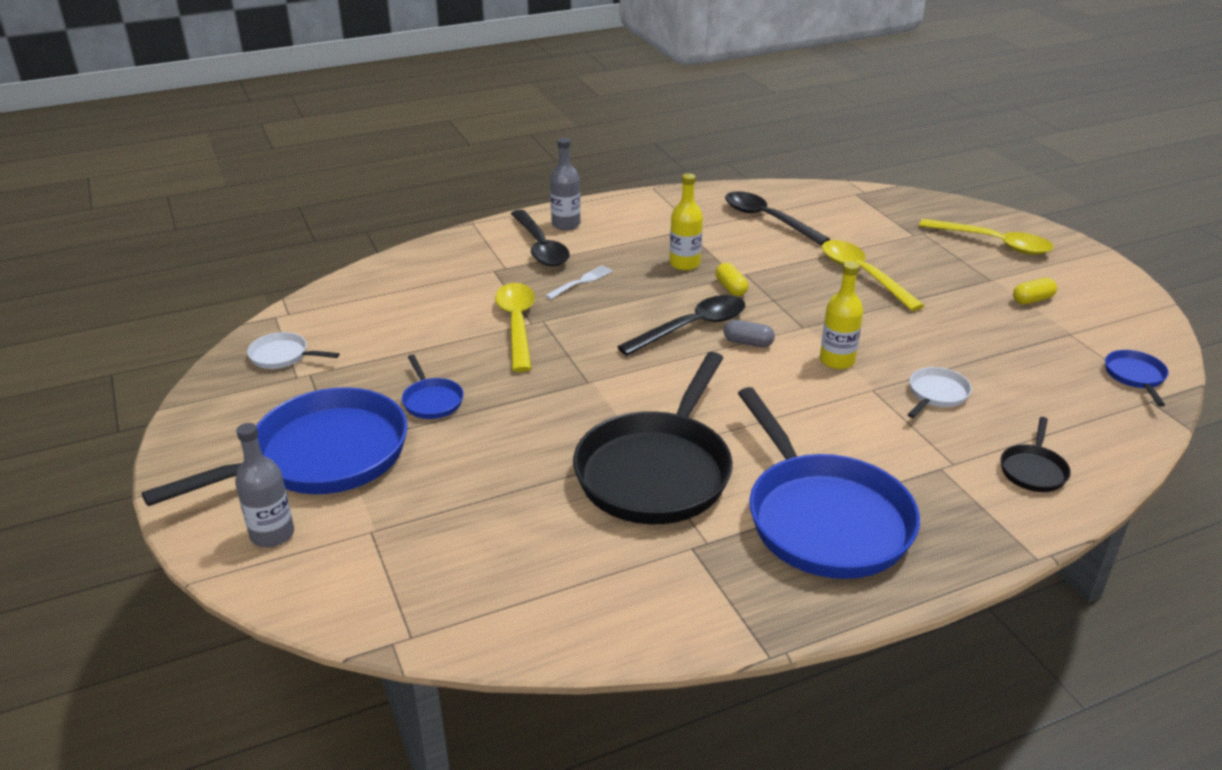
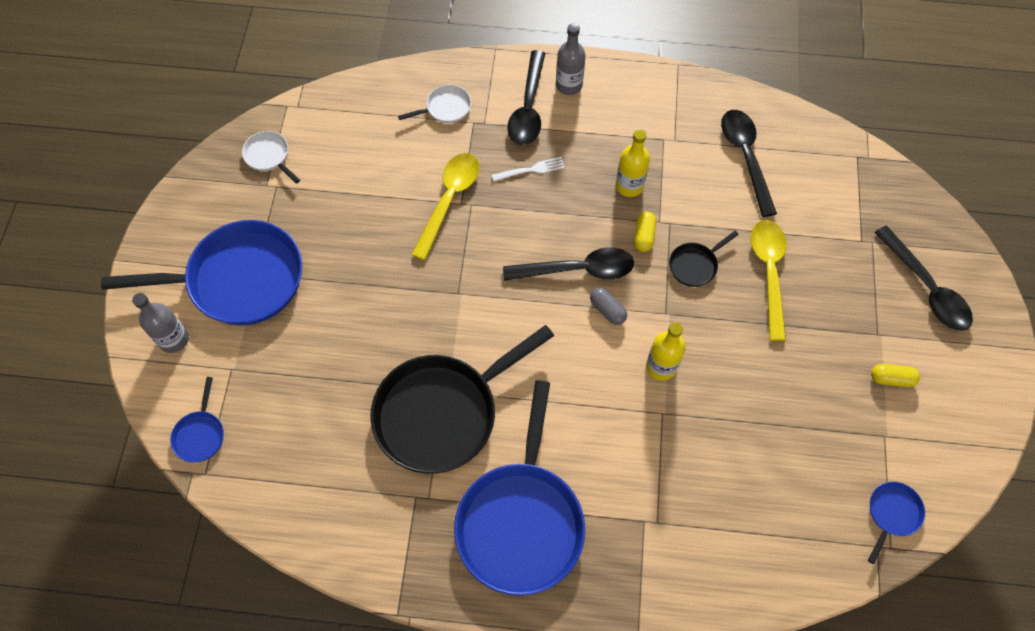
camera: 30 degrees right, 30 degrees up
blue pan [402,355,464,419] -> blue pan moved to [170,377,224,462]
white pan [907,367,972,418] -> white pan moved to [398,85,471,123]
yellow spoon [919,219,1054,255] -> black spoon [875,225,973,331]
black pan [1001,417,1071,492] -> black pan moved to [669,231,739,287]

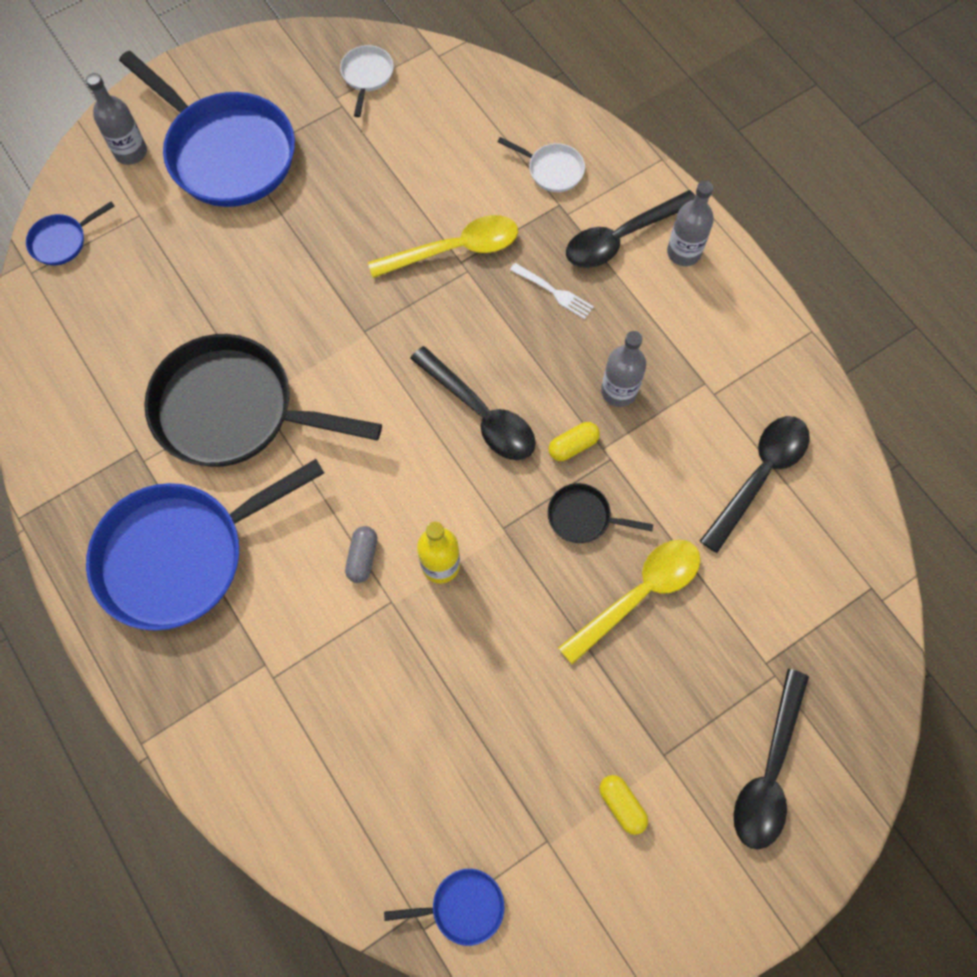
camera: 50 degrees right, 5 degrees up
grey capsule [590,288,627,325] -> grey capsule moved to [345,526,377,583]
yellow bottle [616,129,650,197] -> grey bottle [601,331,646,407]

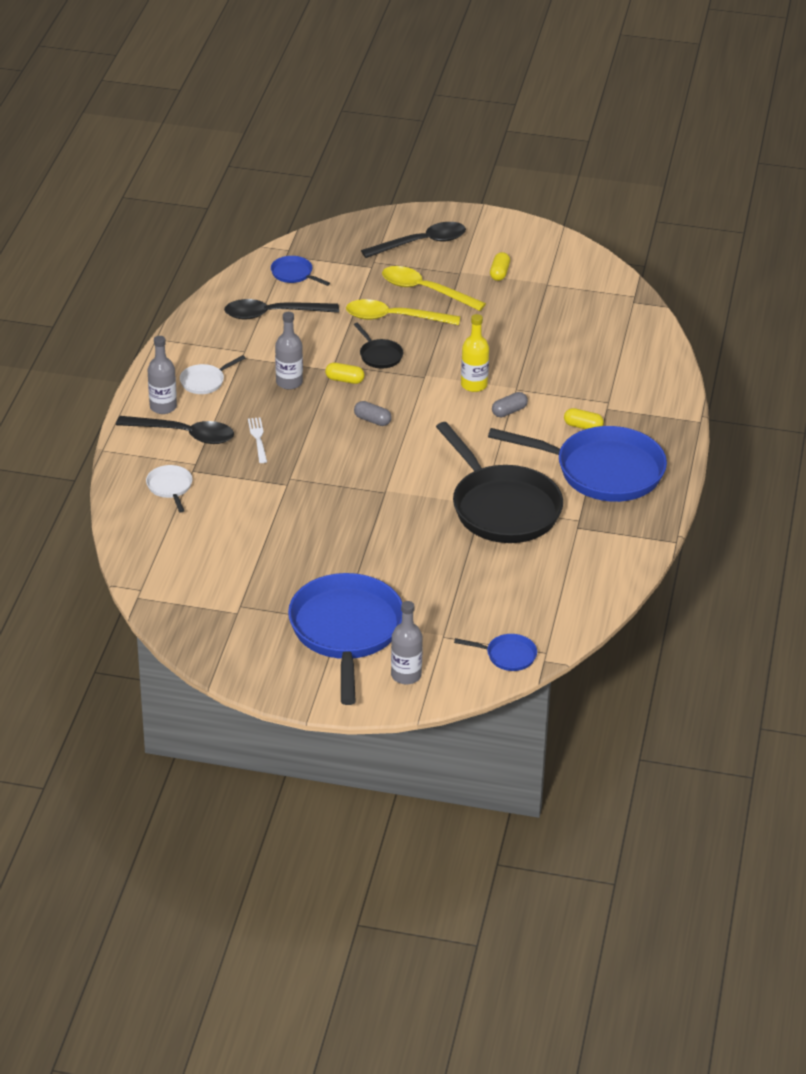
camera: 135 degrees left, 30 degrees down
white pan [340,45,394,117] -> white pan moved to [180,355,245,394]
yellow spoon [368,215,518,278] -> yellow spoon moved to [382,266,486,311]
blue pan [384,869,504,946] -> blue pan moved to [271,256,330,286]
black spoon [410,346,536,460] -> grey capsule [354,401,392,426]
none -> yellow capsule [564,408,604,429]

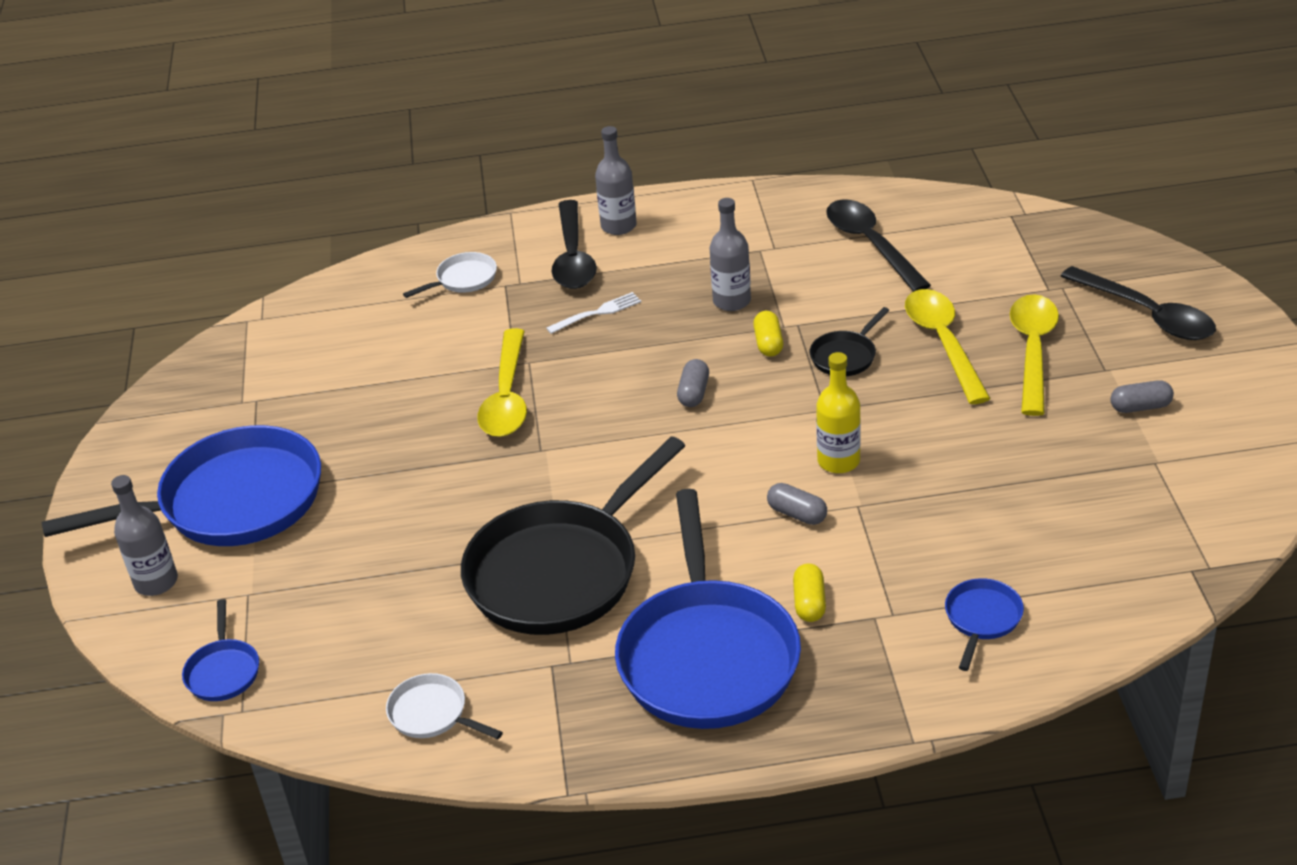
camera: 75 degrees right, 0 degrees up
white pan [180,355,245,394] -> white pan moved to [386,673,503,739]
blue pan [271,256,330,286] -> blue pan moved to [945,578,1024,671]
yellow capsule [490,252,510,281] -> grey capsule [1110,380,1174,413]
none -> yellow spoon [477,328,527,437]

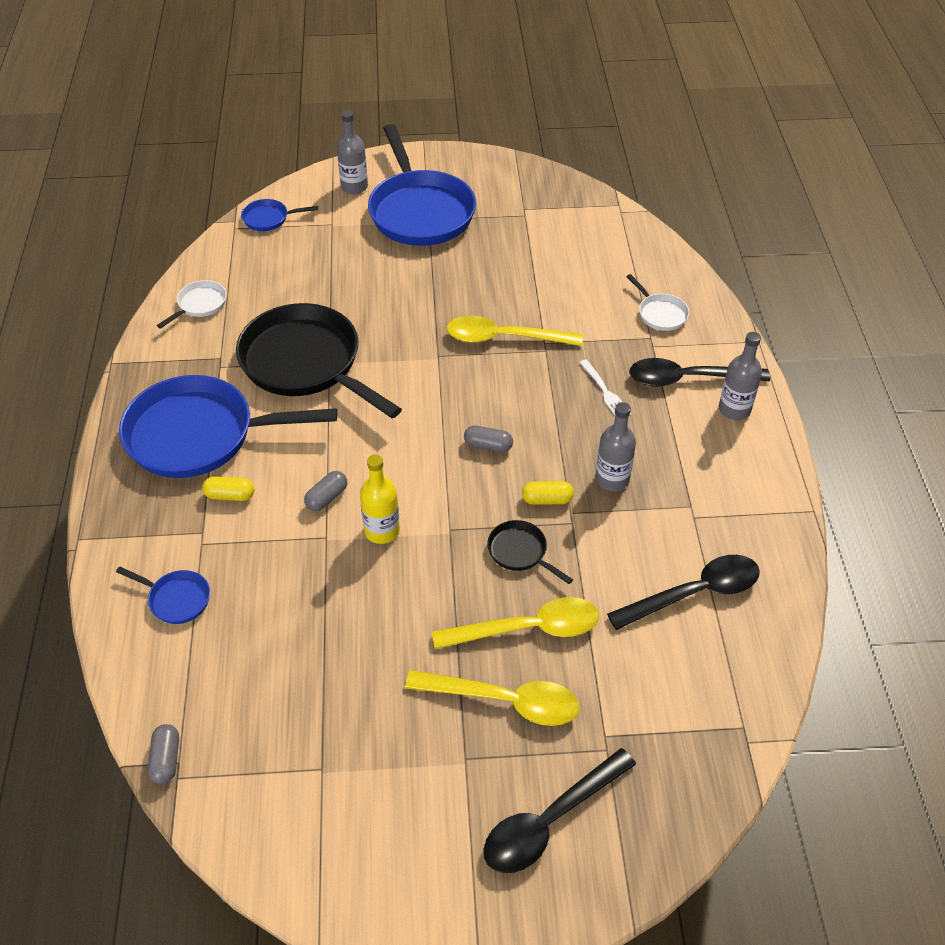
camera: 90 degrees right, 10 degrees up
grey capsule [1110,380,1174,413] -> grey capsule moved to [148,724,179,784]

